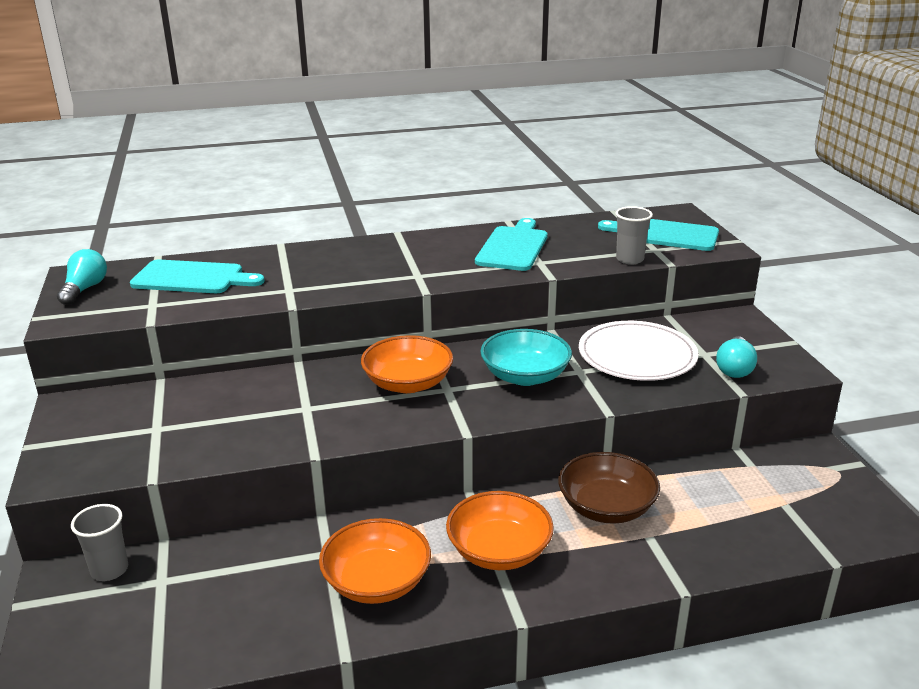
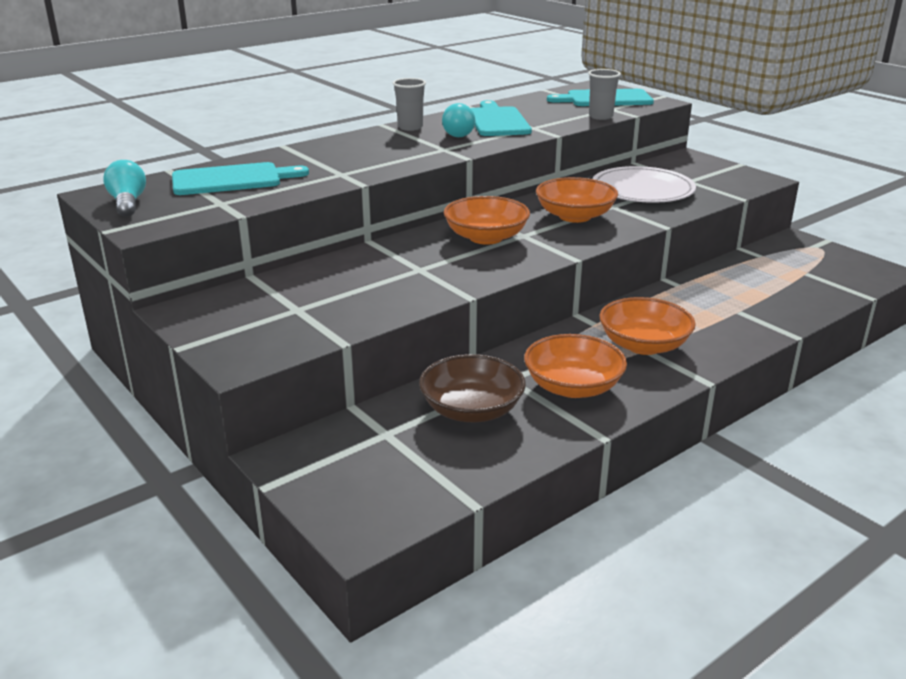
camera: 25 degrees left, 0 degrees up
grey cup [71,504,128,581] -> grey cup moved to [393,78,426,131]
turquoise bowl [480,329,572,386] -> orange bowl [536,177,618,223]
brown bowl [558,452,660,524] -> brown bowl moved to [419,354,526,422]
turquoise light bulb [716,336,757,378] -> turquoise light bulb moved to [442,103,475,137]

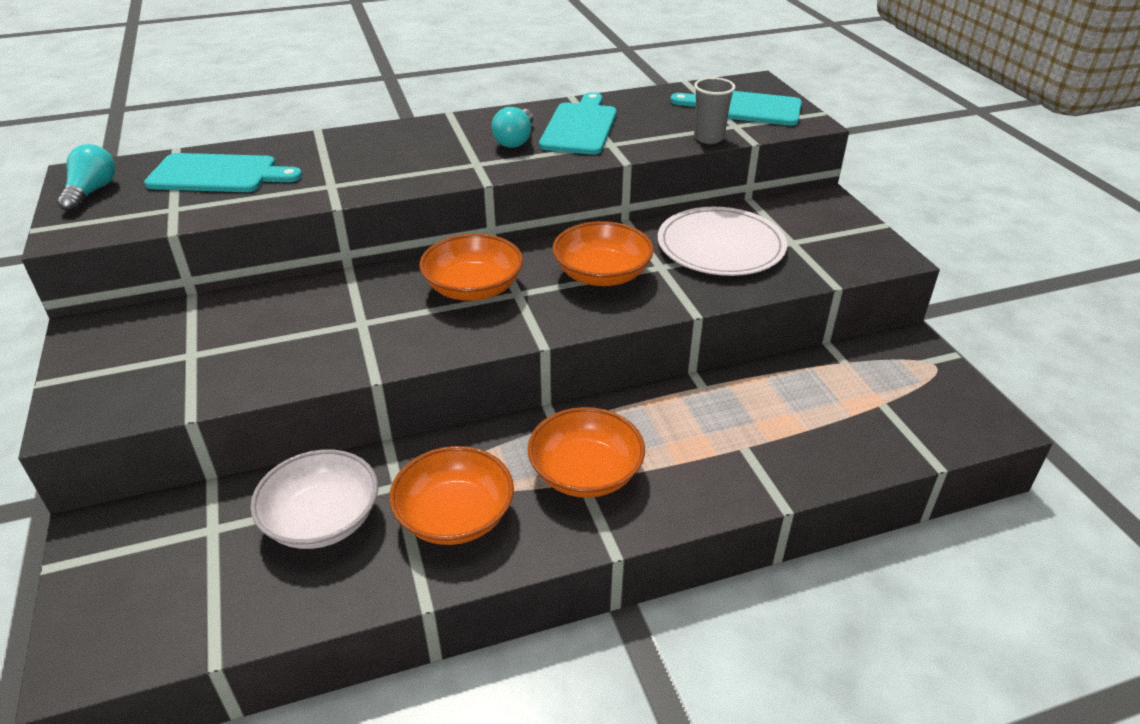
camera: 20 degrees right, 10 degrees up
grey cup [393,78,426,131] -> none
brown bowl [419,354,526,422] -> white bowl [250,450,378,549]

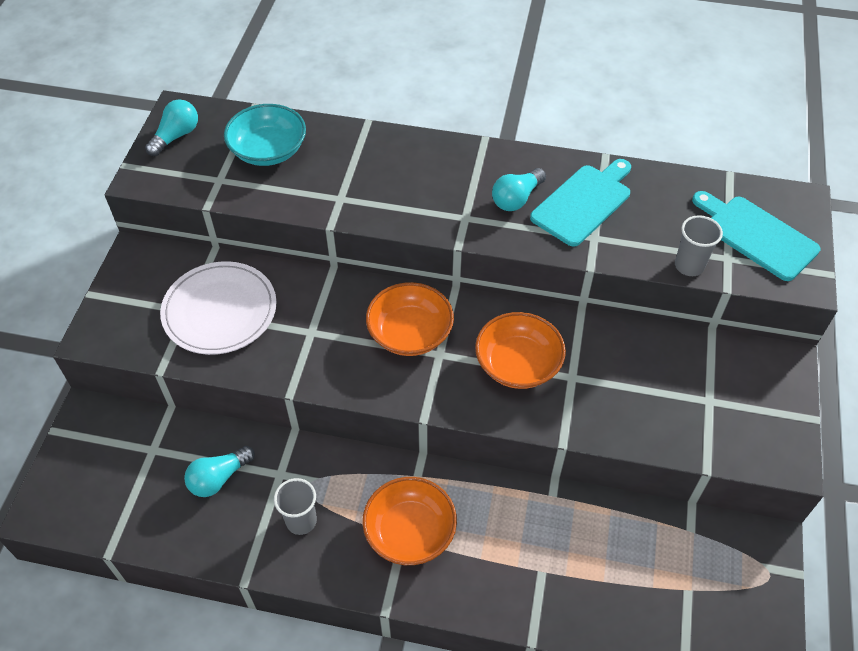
camera: 30 degrees right, 15 degrees up
turquoise cutting board [144,153,302,192] -> turquoise bowl [224,104,306,166]
white bowl [250,450,378,549] -> turquoise light bulb [184,446,255,497]
orange bowl [389,446,514,545] -> grey cup [274,478,317,535]
white plate [658,207,787,276] -> white plate moved to [160,261,277,355]

